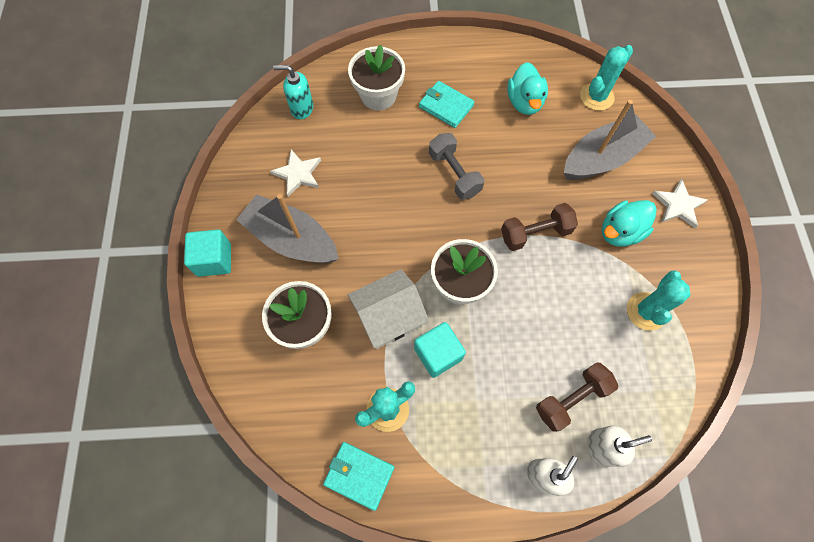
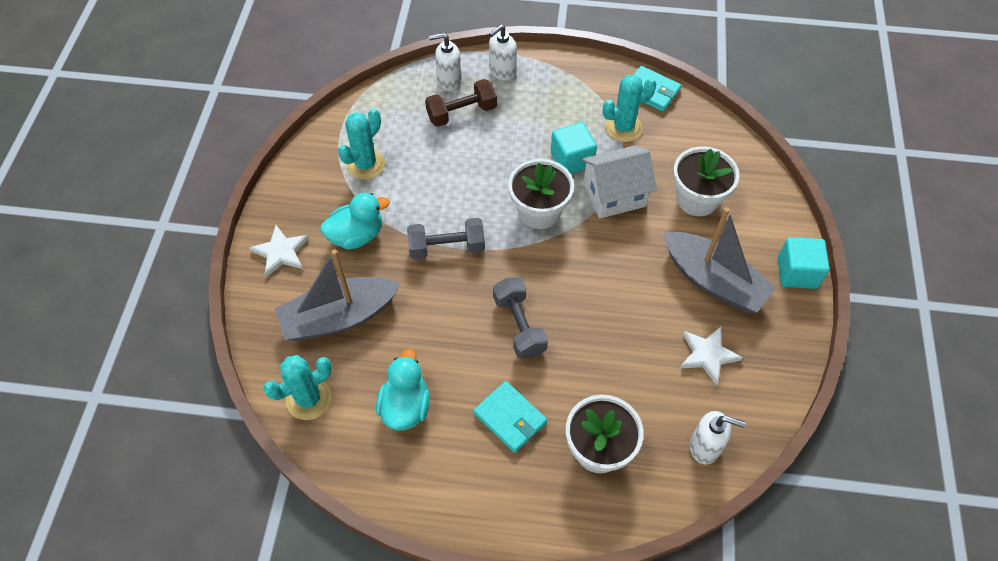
camera: 170 degrees left, 10 degrees down
turquoise soap dispenser [273,65,313,119] -> white soap dispenser [690,411,746,465]
brown dumbbell [501,203,578,251] -> grey dumbbell [407,218,485,259]

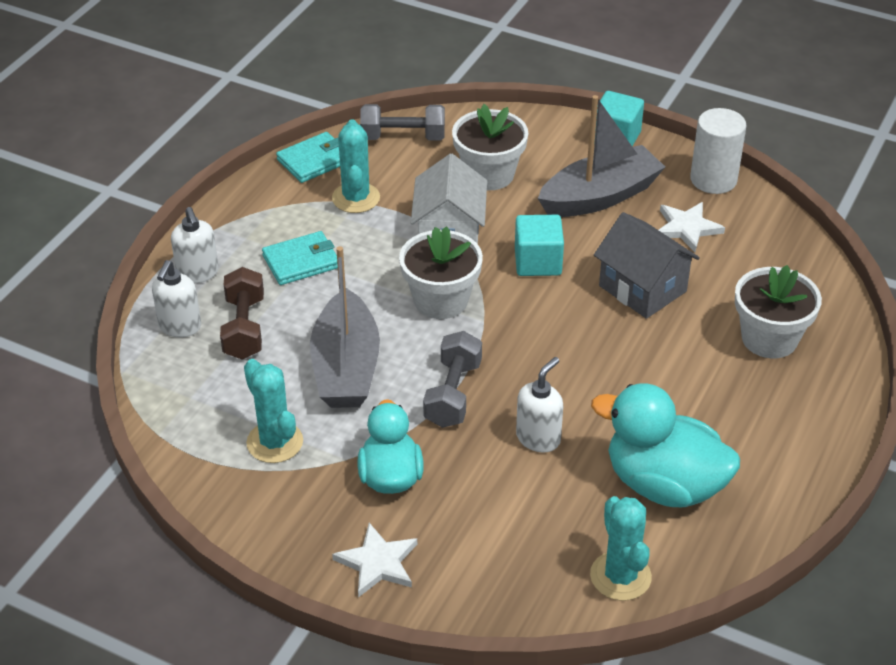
camera: 70 degrees left, 15 degrees down
grey boat [275,249,401,341] -> grey boat moved to [310,246,380,408]
turquoise duck [376,349,430,431] -> turquoise duck [591,383,740,507], size x1.51
turquoise wallet [473,381,547,453] -> turquoise wallet moved to [262,231,338,285]
grey dumbbell [493,277,548,359] -> grey dumbbell moved to [360,104,445,141]
turquoise cube [551,122,597,174] -> turquoise cube moved to [515,215,564,276]
white soap dispenser [690,411,746,465] -> white soap dispenser moved to [516,357,563,452]
none -> grey house [594,212,700,319]
none -> white cylinder [690,108,746,194]

